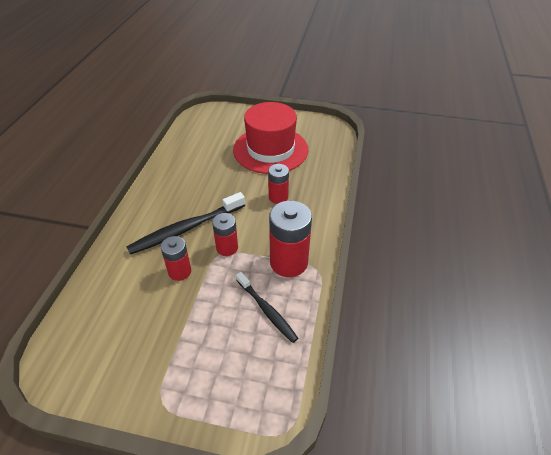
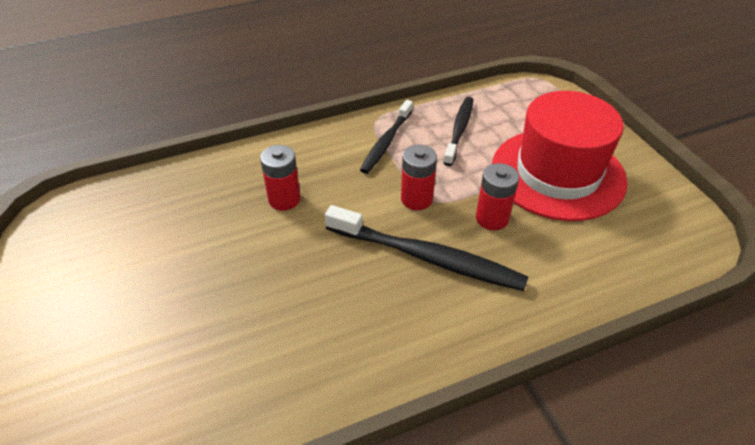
camera: 125 degrees left, 0 degrees up
red hat [233,102,308,174] -> red hat moved to [492,91,628,221]
red battery [269,201,312,277] -> black toothbrush [360,100,413,174]

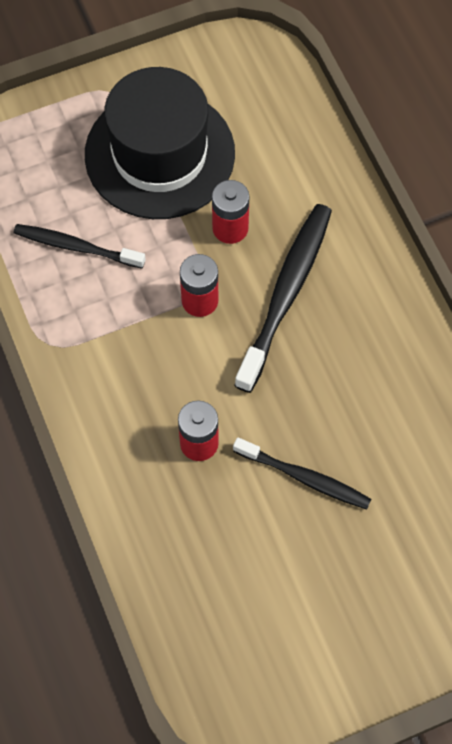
camera: 90 degrees left, 20 degrees up
black toothbrush [360,100,413,174] -> black toothbrush moved to [233,437,371,509]
red hat [492,91,628,221] -> black hat [85,67,235,219]

